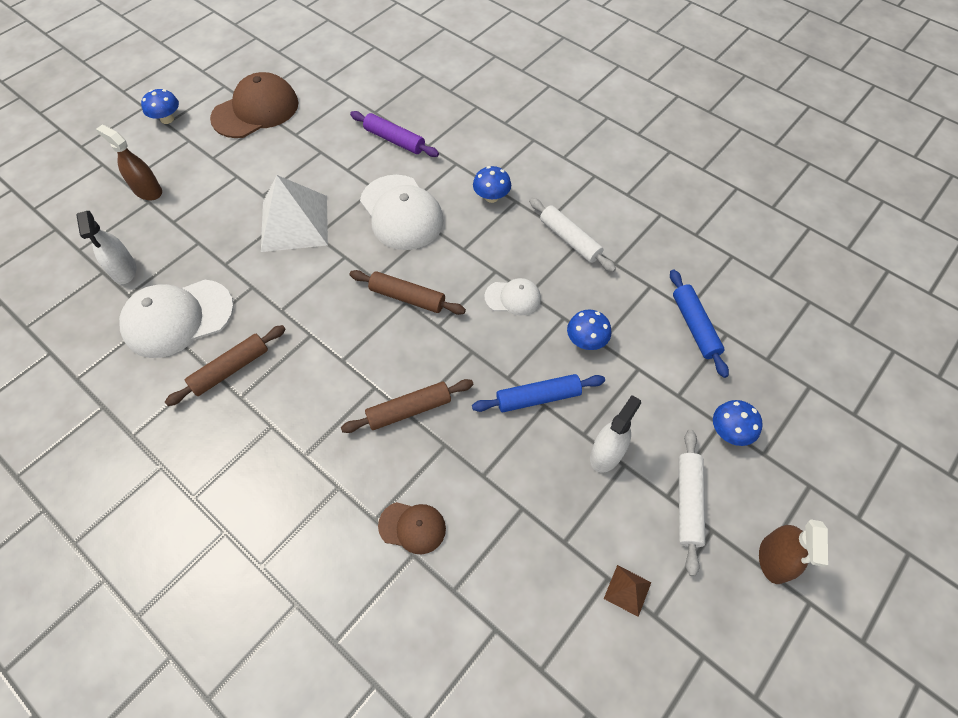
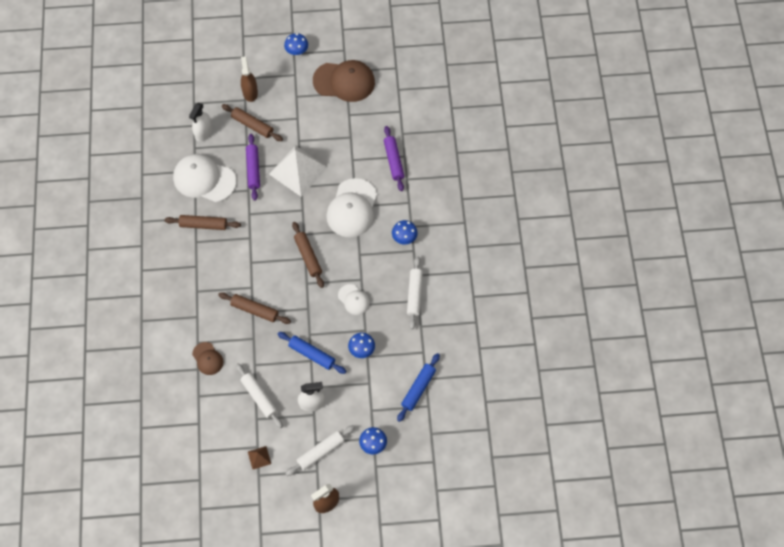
camera: 45 degrees right, 5 degrees up
none -> brown rolling pin [222,104,283,141]
none -> white rolling pin [236,363,283,428]
none -> purple rolling pin [246,134,260,201]

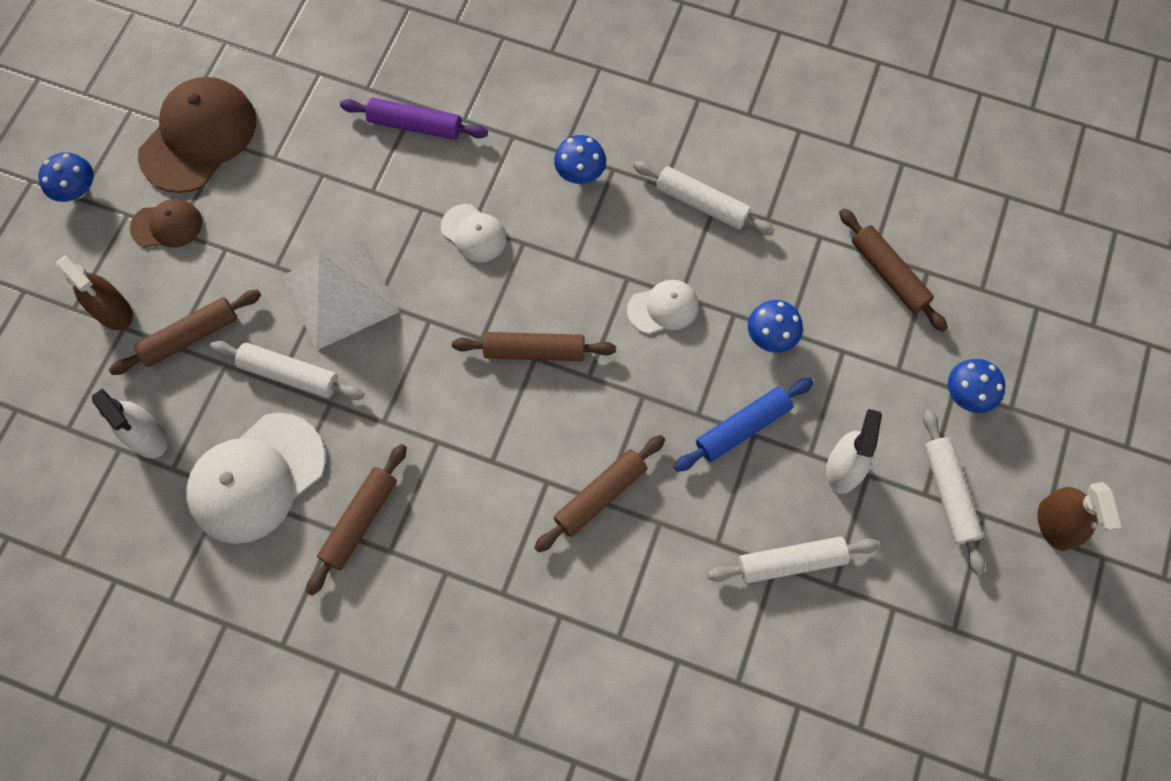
camera: 65 degrees left, 5 degrees up
brown cap [192,342,223,375] -> brown cap moved to [130,199,202,247]
brown spray bottle [241,56,258,102] -> brown spray bottle turned 150 degrees counterclockwise [56,255,133,330]
purple rolling pin [246,134,260,201] -> white rolling pin [210,341,364,400]
brown pyramid [248,446,271,470] -> none
white cap [326,178,377,237] -> white cap [441,204,507,262], size x0.53
blue rolling pin [397,353,440,422] -> brown rolling pin [839,209,948,332]

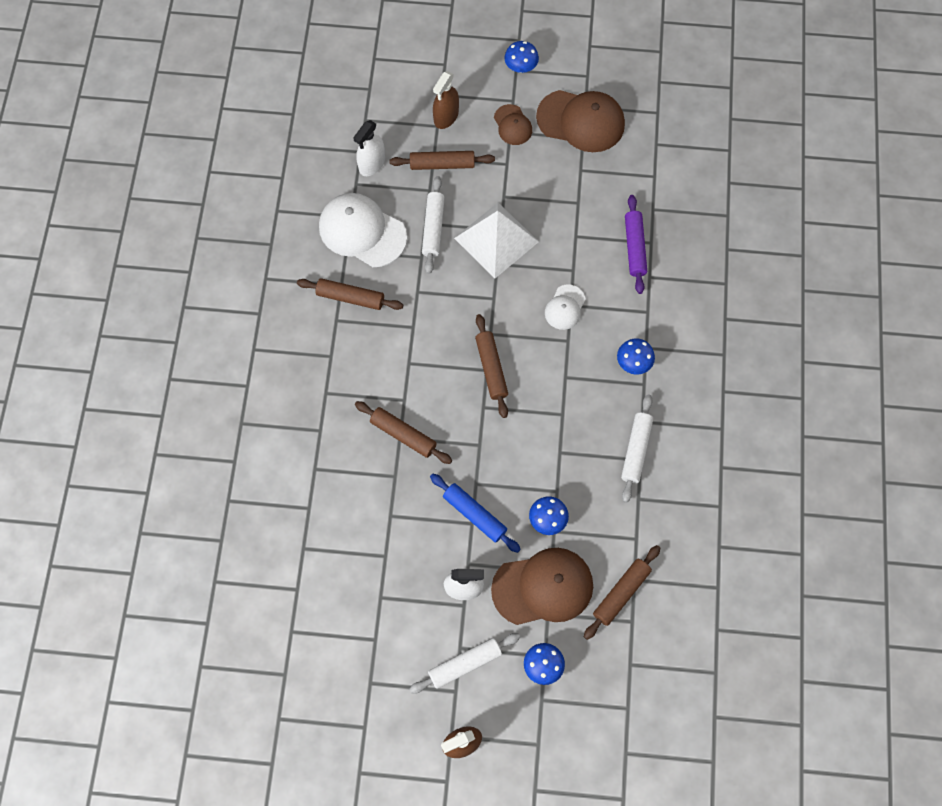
camera: 75 degrees right, 0 degrees up
brown rolling pin [109,290,261,375] -> brown rolling pin turned 45 degrees counterclockwise [389,151,495,170]
white cap [627,280,699,334] -> none
white rolling pin [707,537,880,583] -> none
none -> brown cap [491,548,593,625]

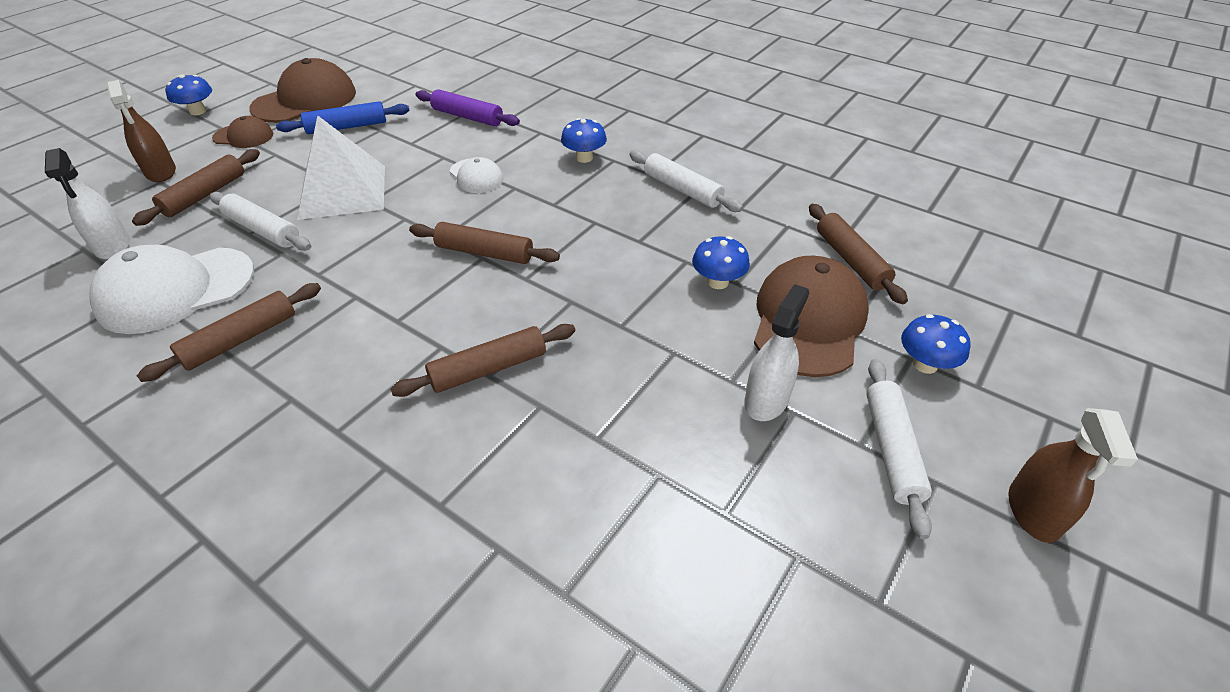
camera: 60 degrees left, 25 degrees down
blue rolling pin [430,474,521,553] -> blue rolling pin moved to [276,101,410,134]

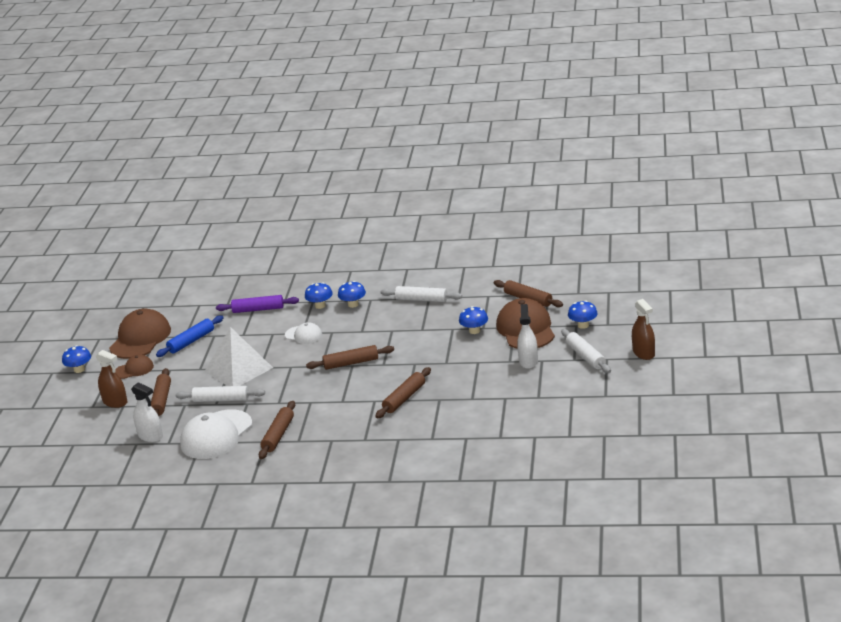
camera: 25 degrees left, 15 degrees down
none -> blue mushroom [305,282,333,309]

